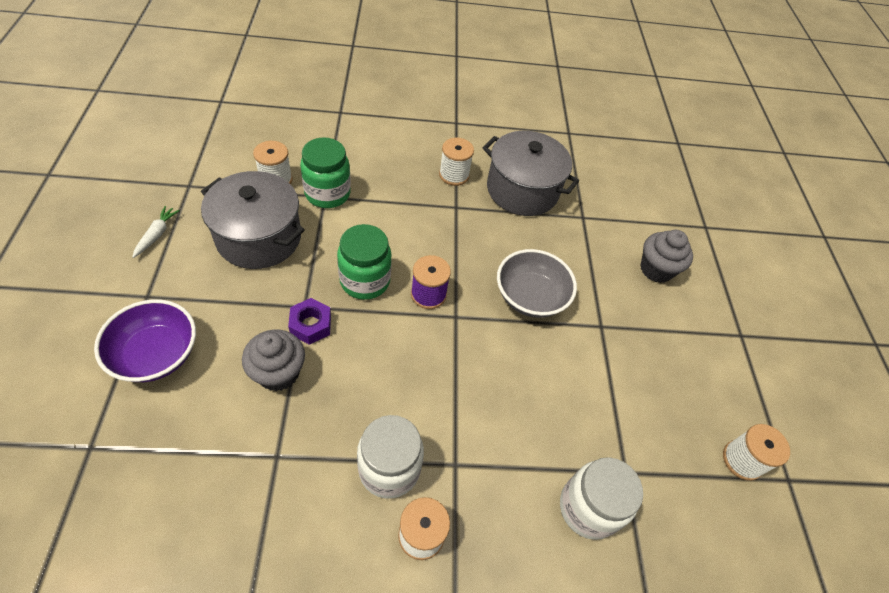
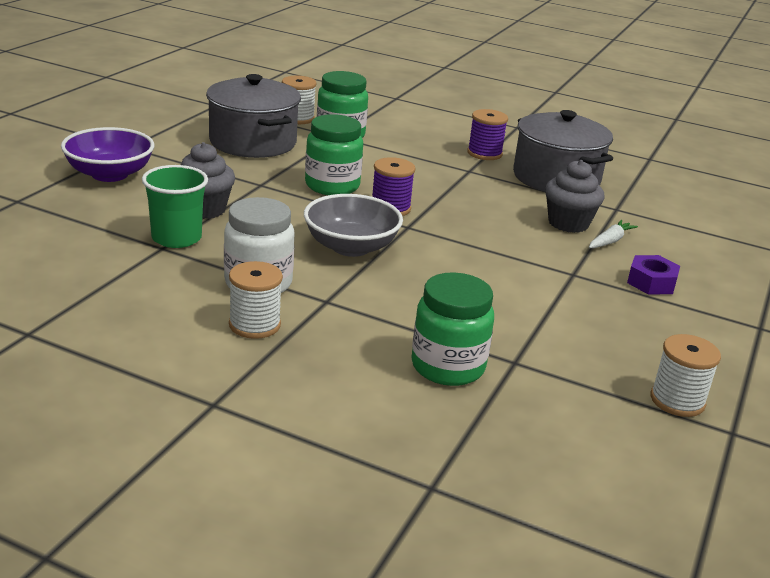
camera: 30 degrees right, 25 degrees down
white carrot [132,206,180,258] -> white carrot moved to [589,220,638,248]
purple nut [288,298,331,345] -> purple nut moved to [627,255,680,294]
white spool [439,138,474,186] -> purple spool [467,109,508,160]
grey bowl [497,249,577,318] -> grey bowl moved to [304,194,403,257]
white jar [560,457,643,540] -> green jar [411,272,494,386]
grey cupcake [640,230,693,283] -> grey cupcake moved to [545,160,605,233]
none -> green cup [142,165,208,248]

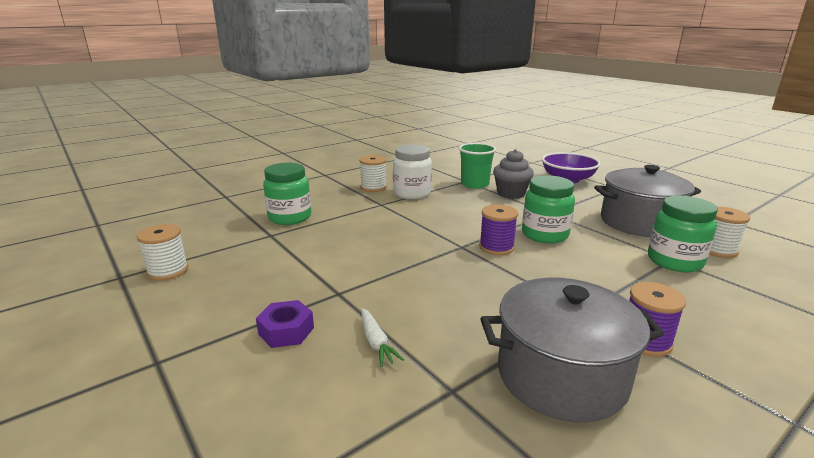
camera: 120 degrees right, 5 degrees down
grey bowl [304,194,403,257] -> none
grey cupcake [545,160,605,233] -> none

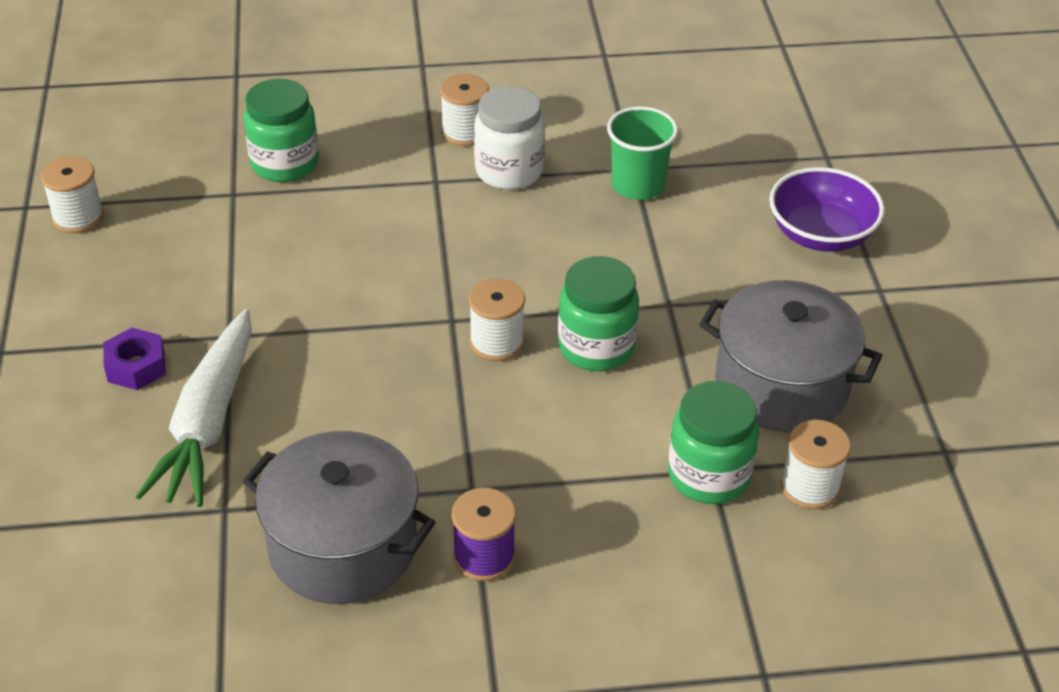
camera: 30 degrees right, 20 degrees up
white carrot [361,308,404,367] -> white carrot [135,309,252,507], size x2.34
purple spool [479,204,518,255] -> white spool [469,278,525,361]
grey cupcake [493,149,534,199] -> none

